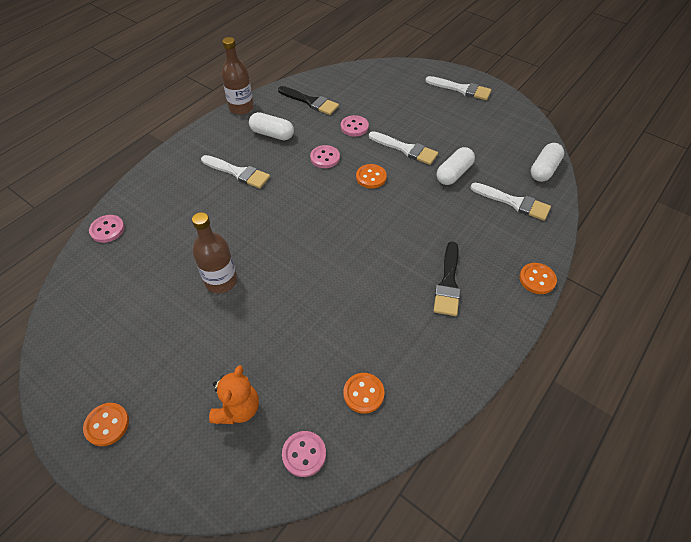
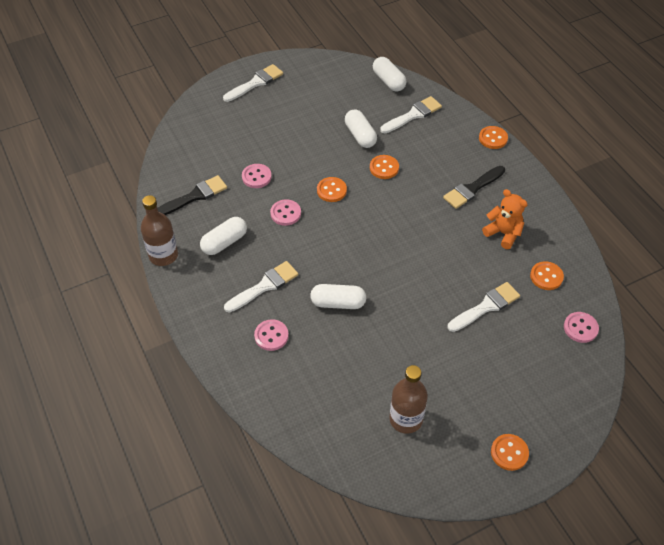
camera: 65 degrees left, 0 degrees up
pink button [89,215,125,243] -> pink button moved to [254,319,289,351]
brown bottle [192,212,237,293] -> brown bottle moved to [389,365,428,434]
orange teddy bear [209,365,259,424] -> orange teddy bear moved to [482,189,528,249]
white brush [369,131,438,165] -> white brush moved to [448,282,520,332]
black brush [434,242,460,316] -> black brush turned 105 degrees clockwise [443,166,505,209]
none -> white capsule [310,284,366,309]
none -> orange button [370,155,399,179]

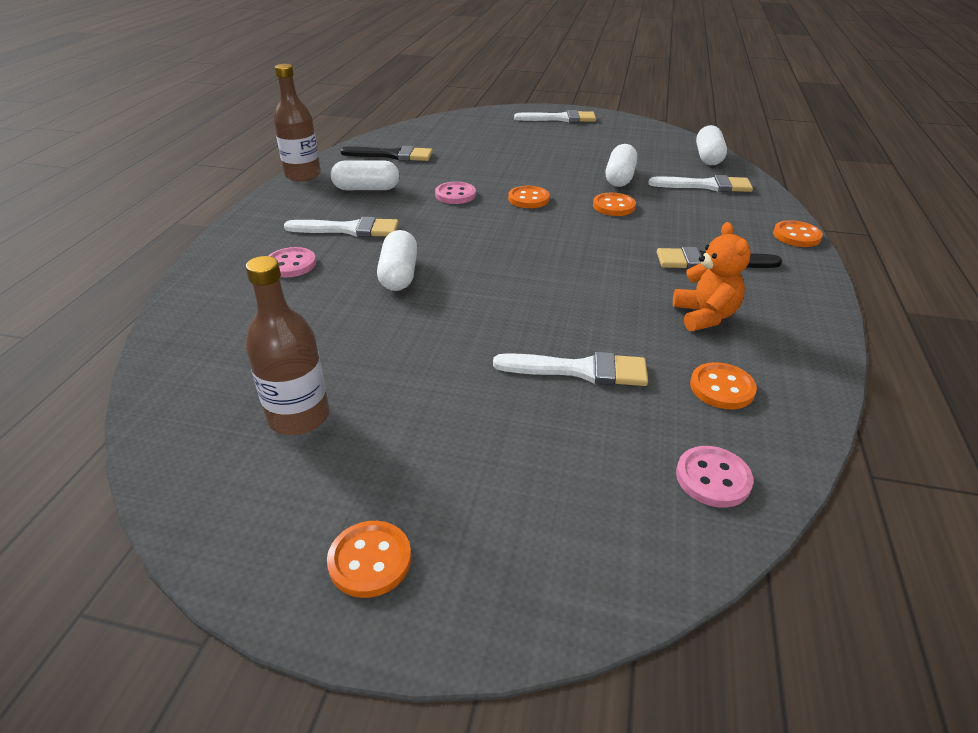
camera: 40 degrees right, 15 degrees down
pink button [242,164,272,188] -> none
white capsule [310,284,366,309] -> white capsule turned 45 degrees clockwise [377,230,418,291]

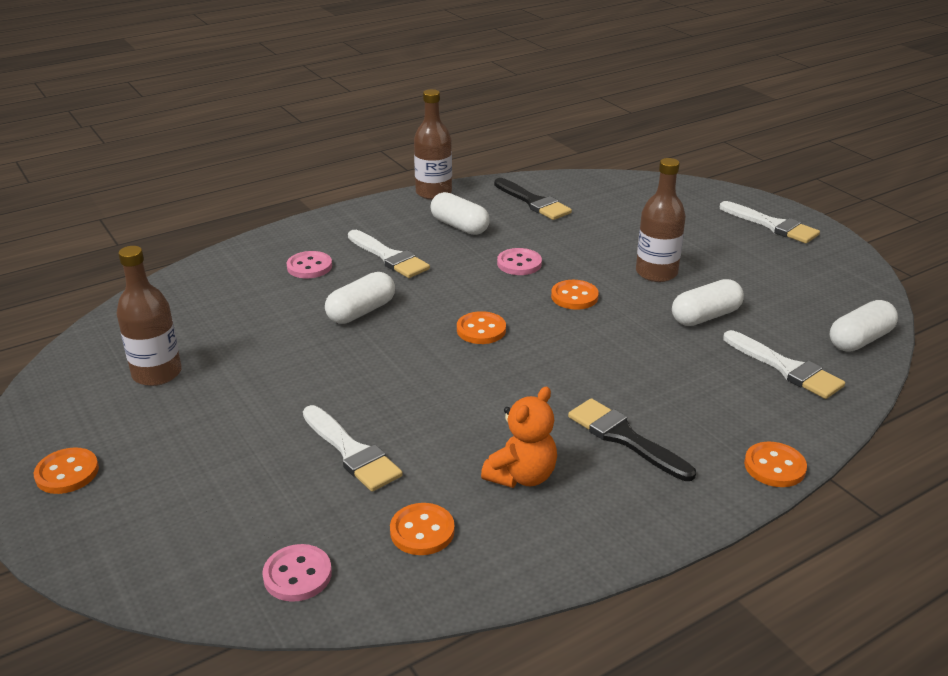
camera: 45 degrees right, 5 degrees down
orange button [593,193,636,216] -> orange button moved to [457,311,506,344]
none -> brown bottle [636,158,686,282]

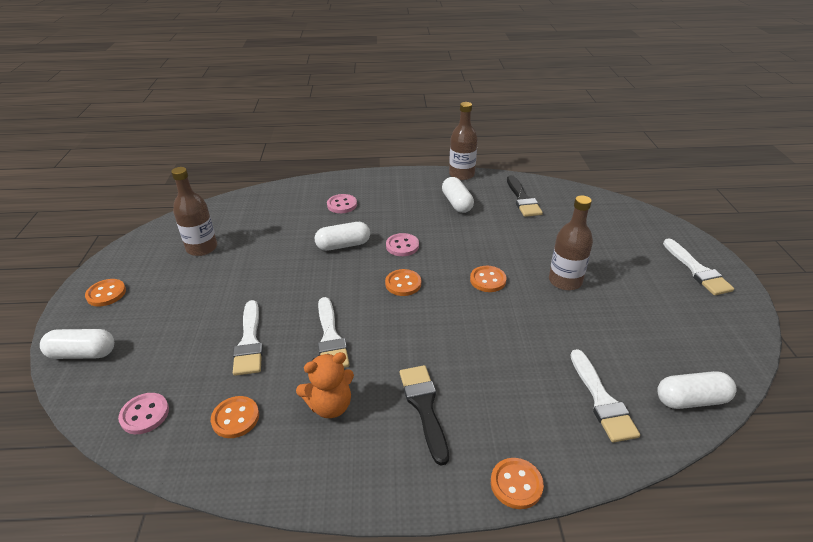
camera: 30 degrees right, 5 degrees up
white brush [348,230,430,278] -> white brush moved to [318,297,350,368]
pink button [497,248,542,275] -> pink button moved to [386,233,419,256]
white capsule [672,279,744,326] -> white capsule moved to [40,329,114,359]

